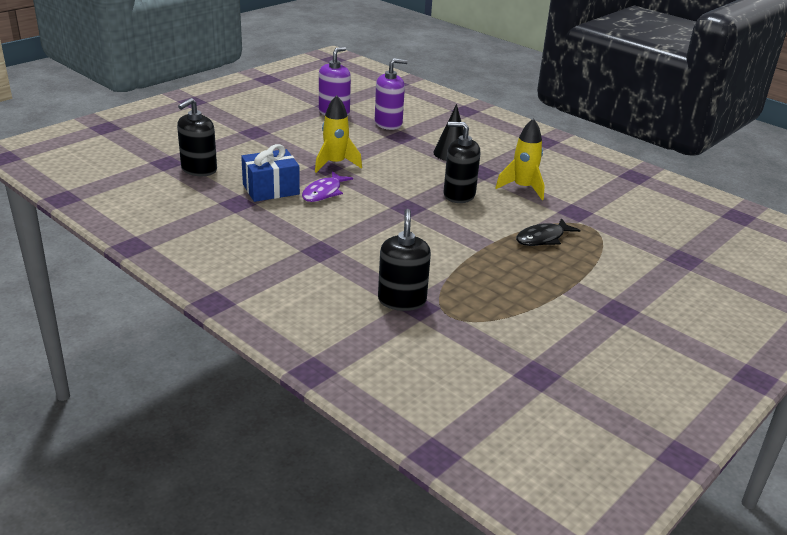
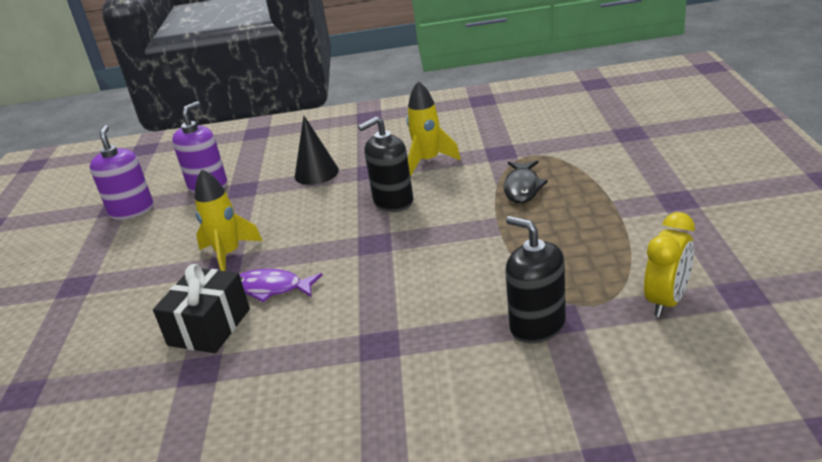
camera: 40 degrees left, 0 degrees up
black soap dispenser [177,98,217,176] -> none
blue gift [241,144,300,202] -> black gift [153,264,250,353]
purple fish [302,171,353,202] -> purple fish turned 120 degrees clockwise [239,269,322,302]
none -> yellow clock [644,212,695,317]

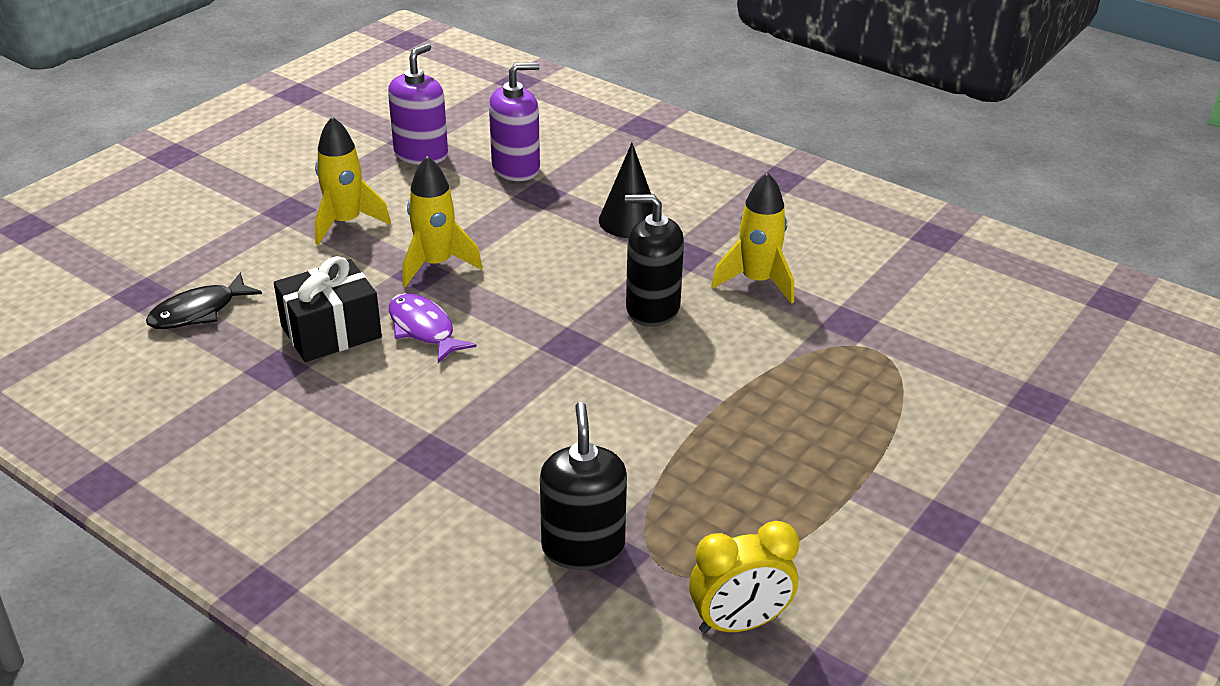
camera: 35 degrees right, 5 degrees up
black fish [504,161,548,203] -> black fish moved to [146,273,262,329]
none -> yellow rocket [315,116,391,245]

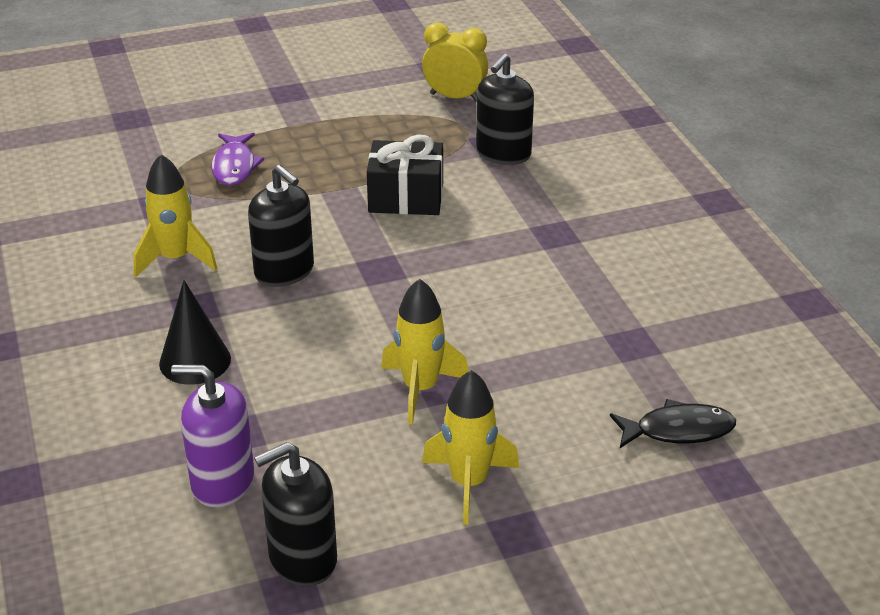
camera: 145 degrees left, 0 degrees up
black gift [274,256,382,362] -> black gift moved to [367,135,443,215]
purple soap dispenser [388,43,448,165] -> black soap dispenser [254,442,337,586]
purple fish [389,293,477,363] -> purple fish moved to [211,133,264,186]

